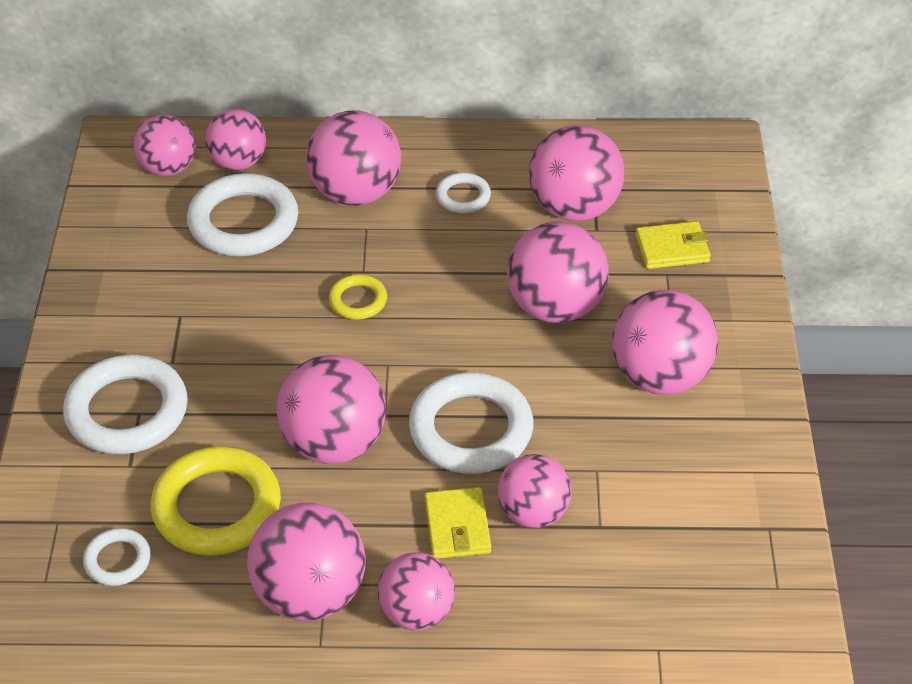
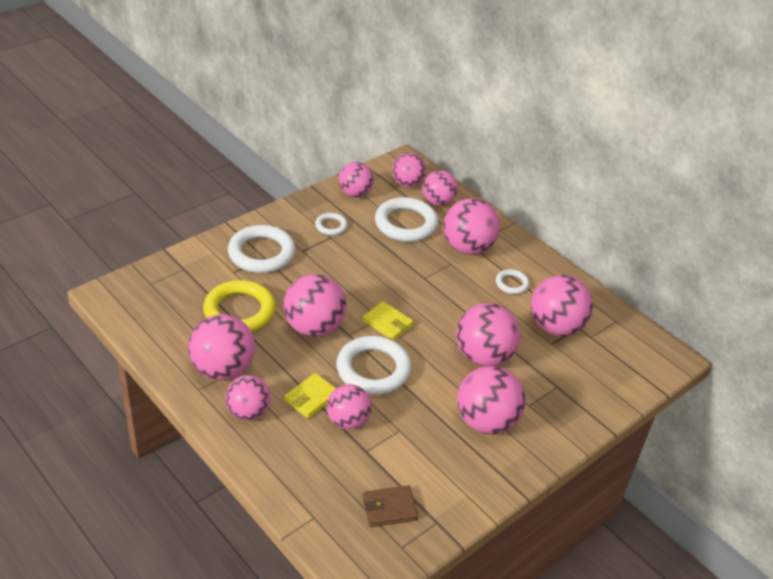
camera: 45 degrees right, 5 degrees down
white ring [83,528,151,586] -> white ring moved to [315,213,348,236]
yellow ring [329,274,387,320] -> none
yellow wallet [636,221,711,269] -> yellow wallet moved to [363,301,414,341]
none -> pink ball [339,162,374,197]
none -> brown wallet [362,485,418,527]

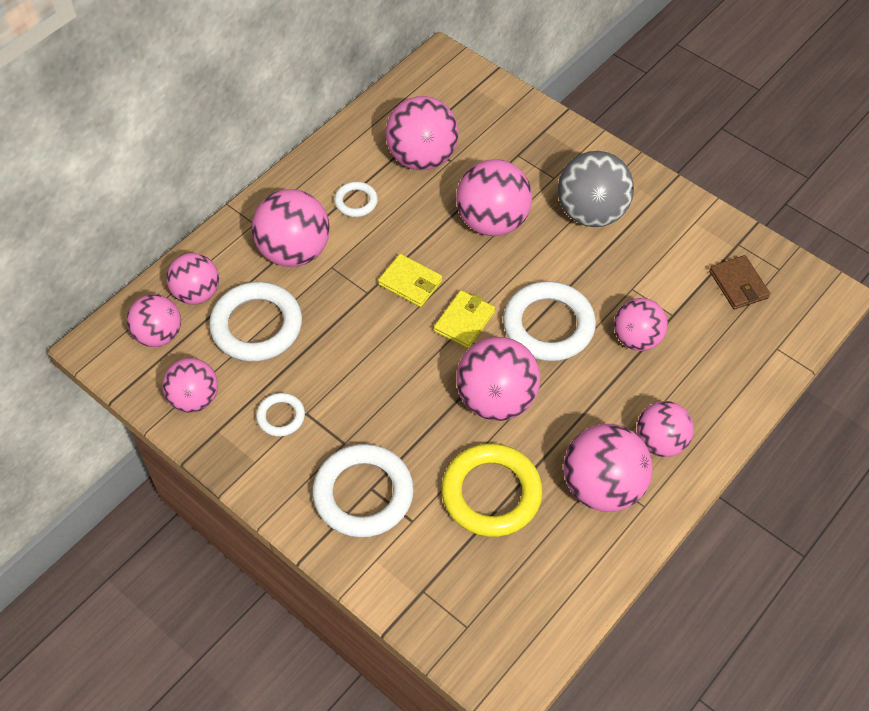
camera: 95 degrees left, 15 degrees up
yellow wallet [284,373,336,418] -> yellow wallet moved to [378,254,442,307]
pink ball [457,366,525,434] -> grey ball [558,151,634,227]

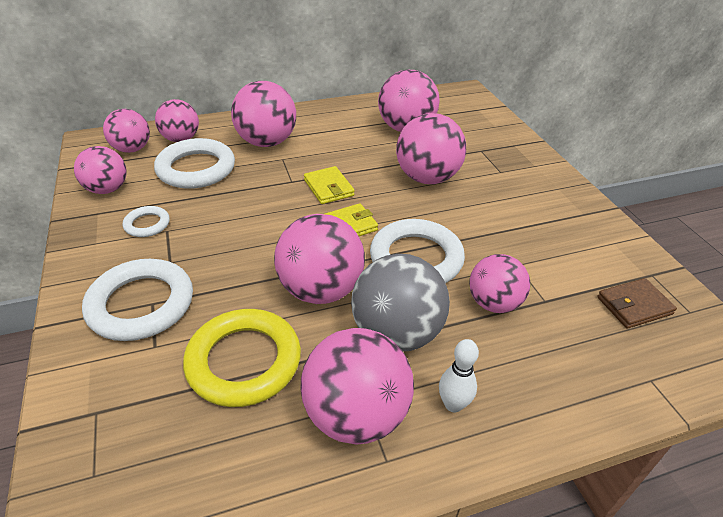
camera: 30 degrees right, 15 degrees down
white ring [334,182,378,217] -> none
grey ball [558,151,634,227] -> grey ball moved to [351,254,450,352]
pink ball [637,401,694,457] -> white bowling pin [439,339,479,412]
brown wallet [709,255,770,310] -> brown wallet turned 60 degrees clockwise [597,278,677,329]

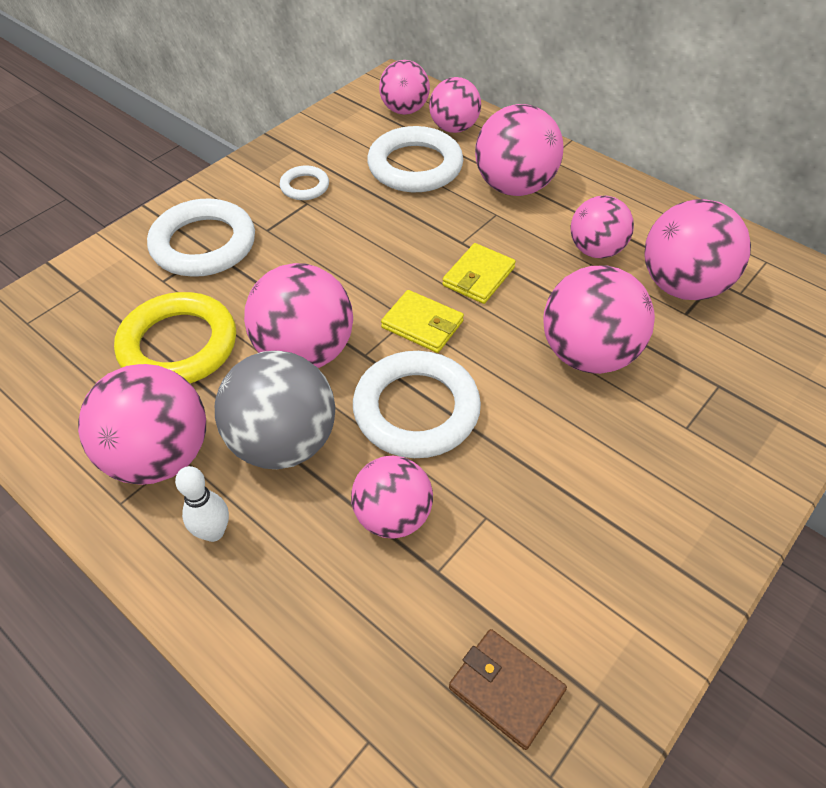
camera: 60 degrees right, 10 degrees up
pink ball [74,146,127,194] -> pink ball moved to [571,196,634,258]

